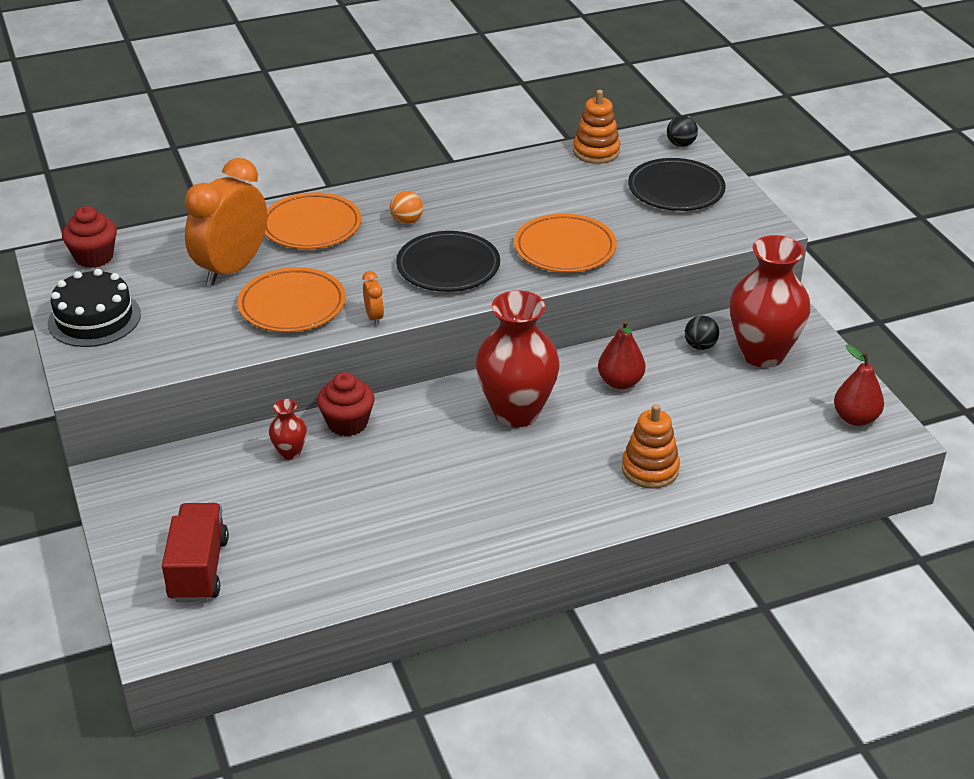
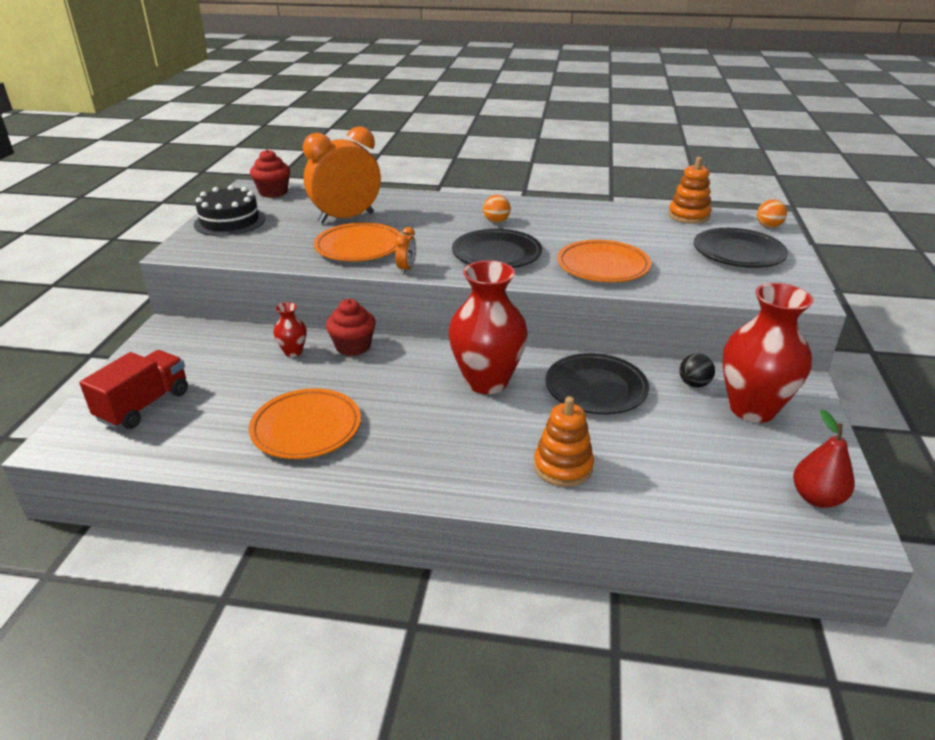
camera: 30 degrees right, 5 degrees down
orange plate [265,193,361,249] -> orange plate moved to [249,388,361,459]
red pear [598,320,645,389] -> black plate [546,353,649,414]
black ball [667,116,698,147] -> orange ball [757,199,787,228]

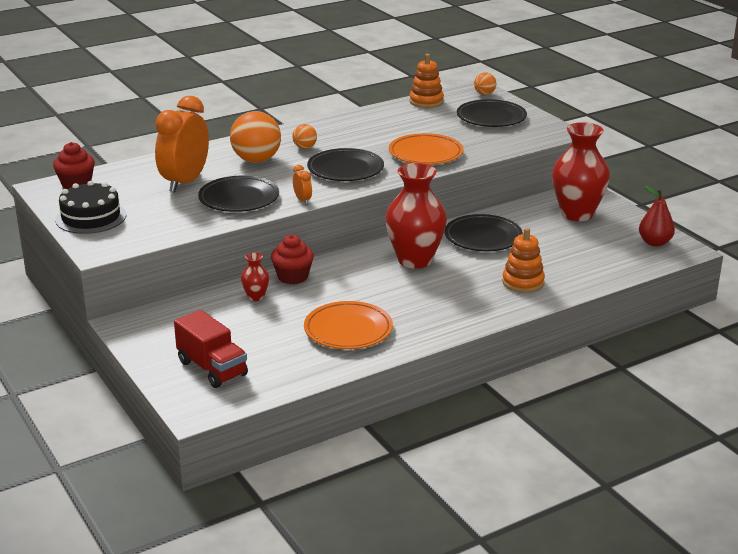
camera: 40 degrees left, 5 degrees down
red truck [79,350,188,429] -> red truck turned 150 degrees clockwise [174,310,248,388]
orange plate [314,222,402,261] -> black plate [198,176,279,212]
black ball [679,354,715,387] -> none
none -> orange ball [230,111,281,162]

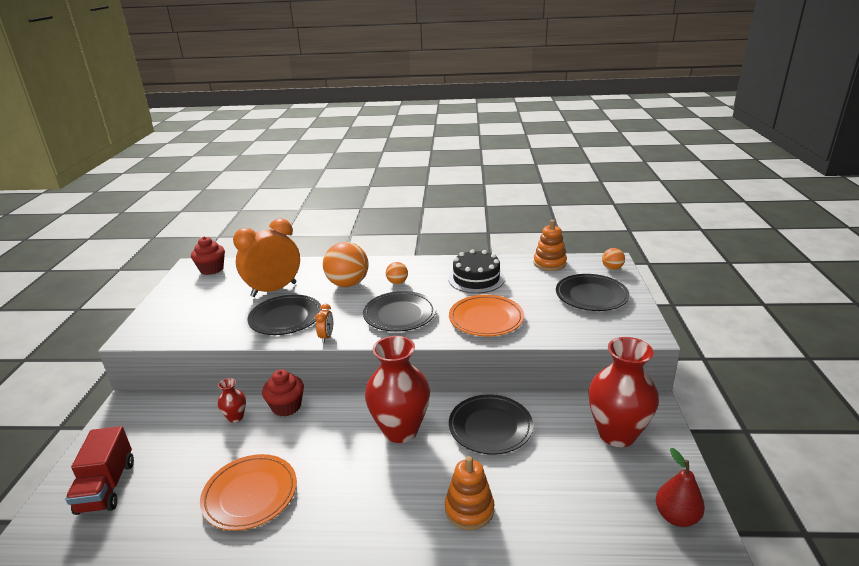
camera: 35 degrees right, 0 degrees up
black cake [55,181,126,234] -> black cake moved to [448,249,505,293]

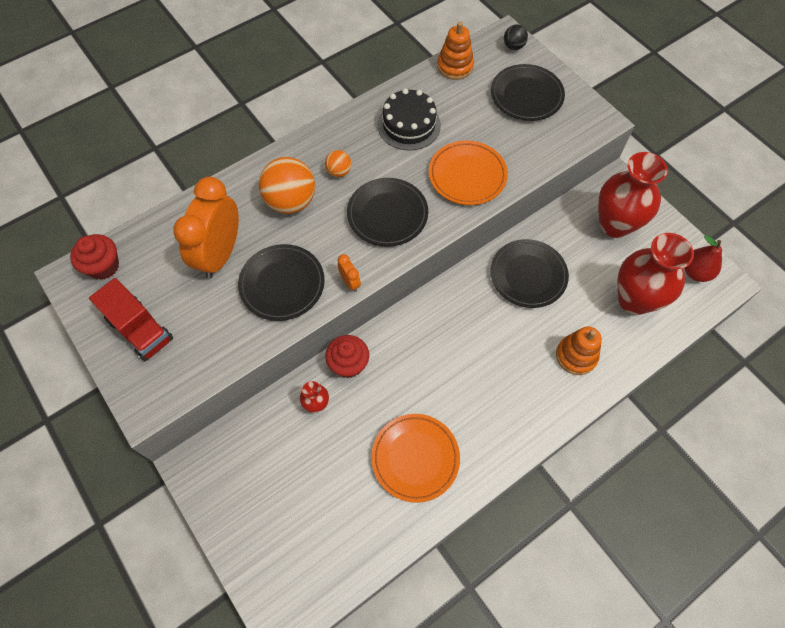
camera: 40 degrees left, 35 degrees up
red truck [65,426,134,515] -> red truck moved to [89,278,173,361]
red vase [365,336,430,443] -> red vase moved to [617,233,694,315]
orange ball [602,248,625,270] -> black ball [504,24,528,50]

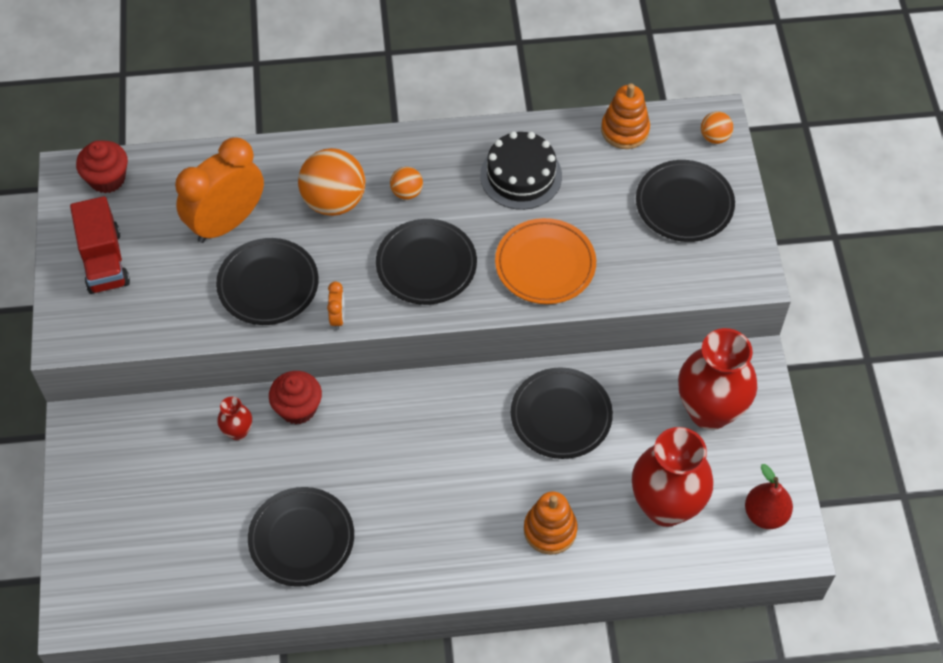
camera: 30 degrees right, 5 degrees down
orange plate [371,414,460,503] -> black plate [248,487,354,587]
black ball [504,24,528,50] -> orange ball [701,111,733,144]

